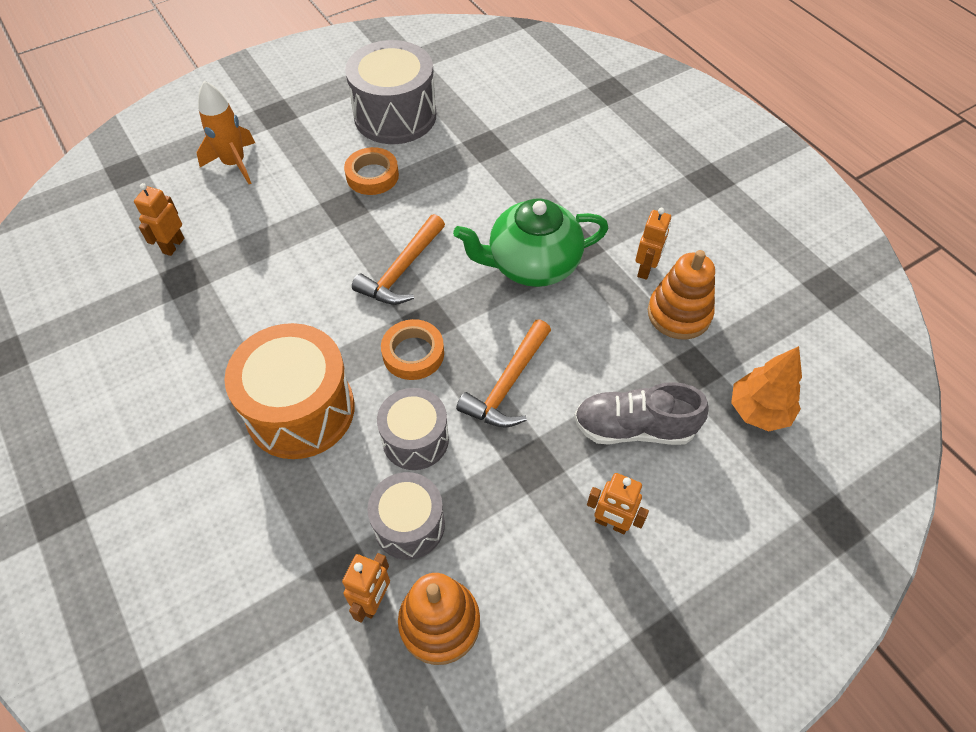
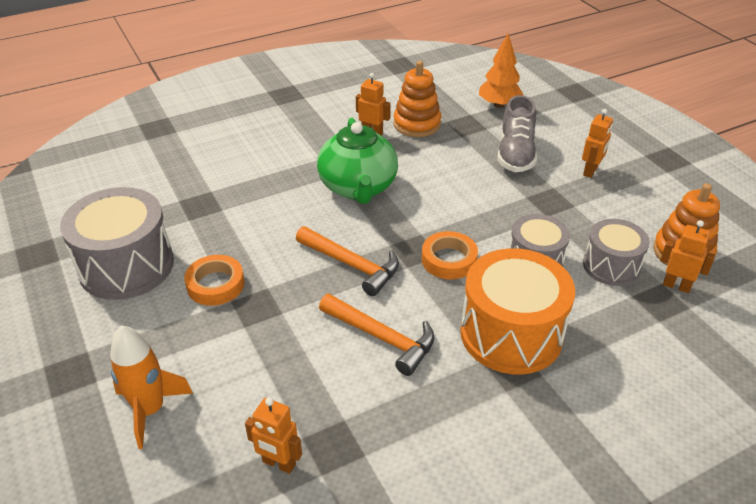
camera: 85 degrees left, 15 degrees down
orange hammer [456,320,551,428] -> orange hammer moved to [319,294,435,376]

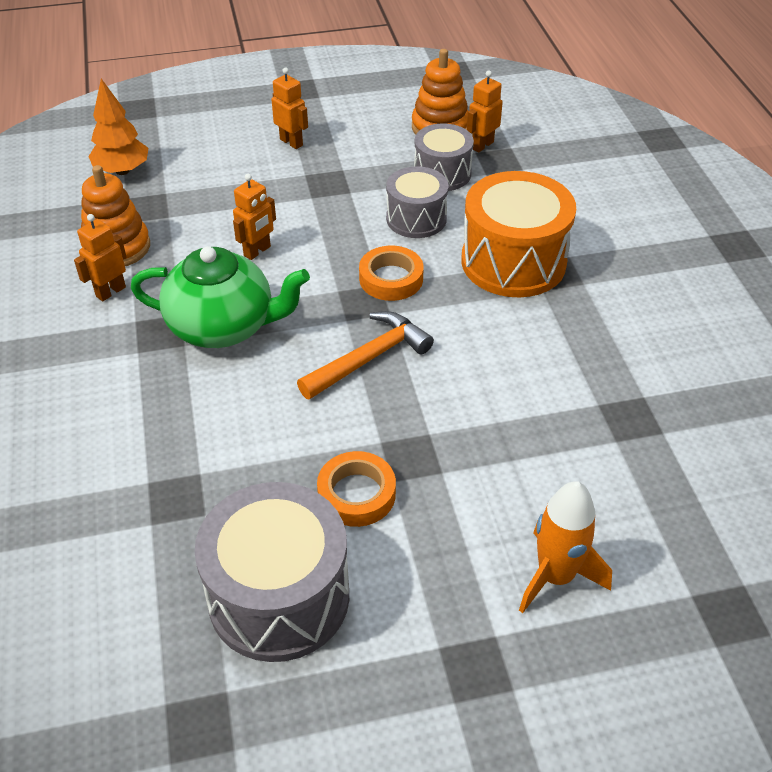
camera: 75 degrees left, 5 degrees up
orange robot [245,397,302,474] -> orange robot moved to [233,174,276,260]
orange hammer [319,294,435,376] -> none
grey shoe [497,95,537,172] -> none

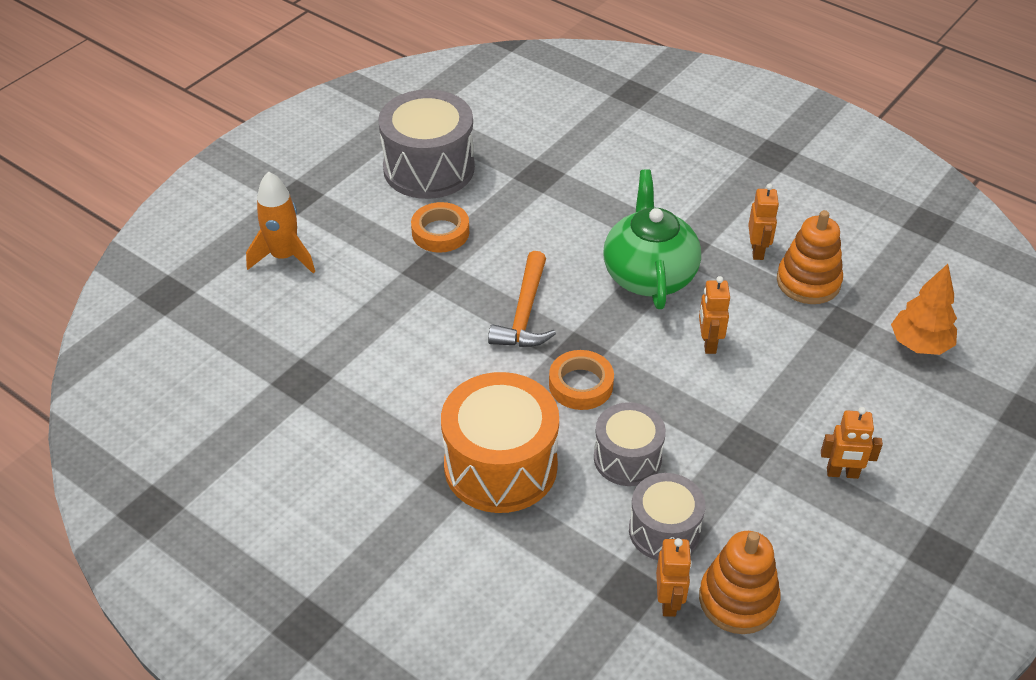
camera: 140 degrees right, 0 degrees up
green teapot [131,246,310,348] -> green teapot turned 120 degrees clockwise [604,169,701,309]

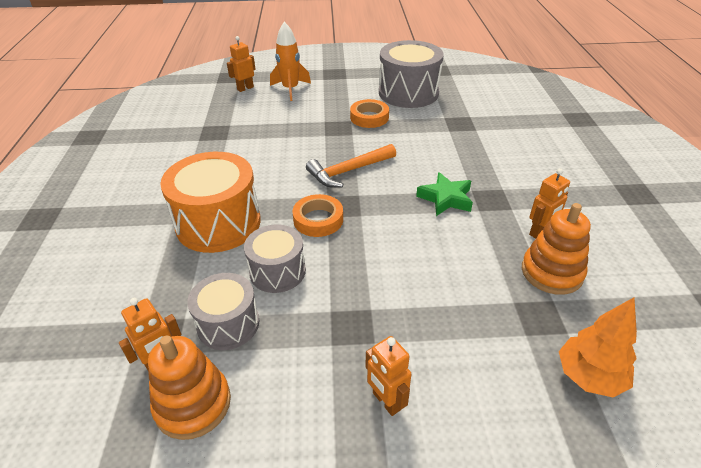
camera: 50 degrees right, 5 degrees down
green teapot [604,169,701,309] -> green star [416,172,473,216]
orange robot [699,276,730,354] -> orange robot moved to [227,36,256,92]

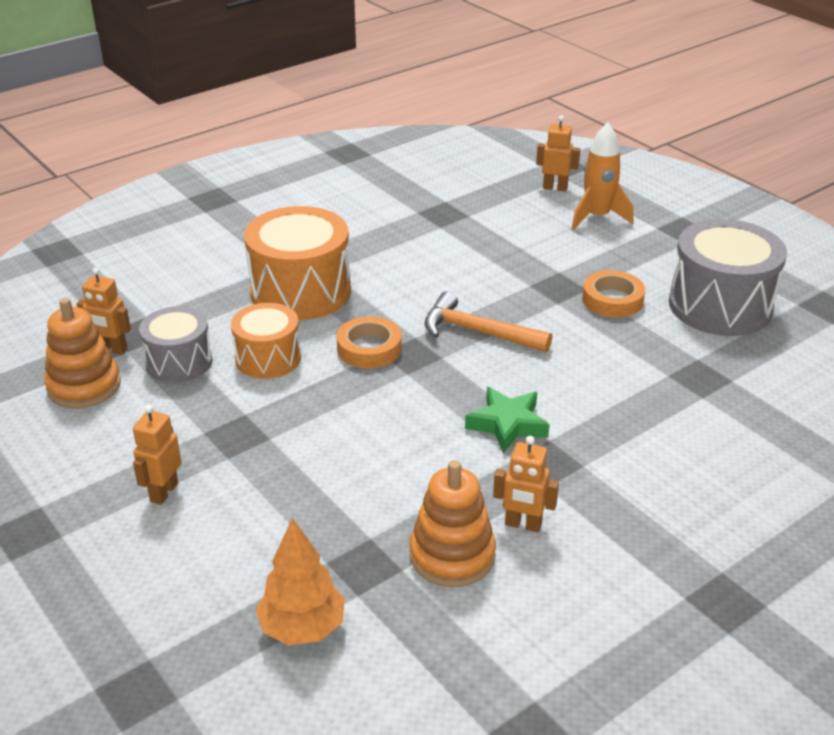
camera: 55 degrees right, 5 degrees down
grey drum [244,225,306,293] -> orange drum [231,303,301,379]

